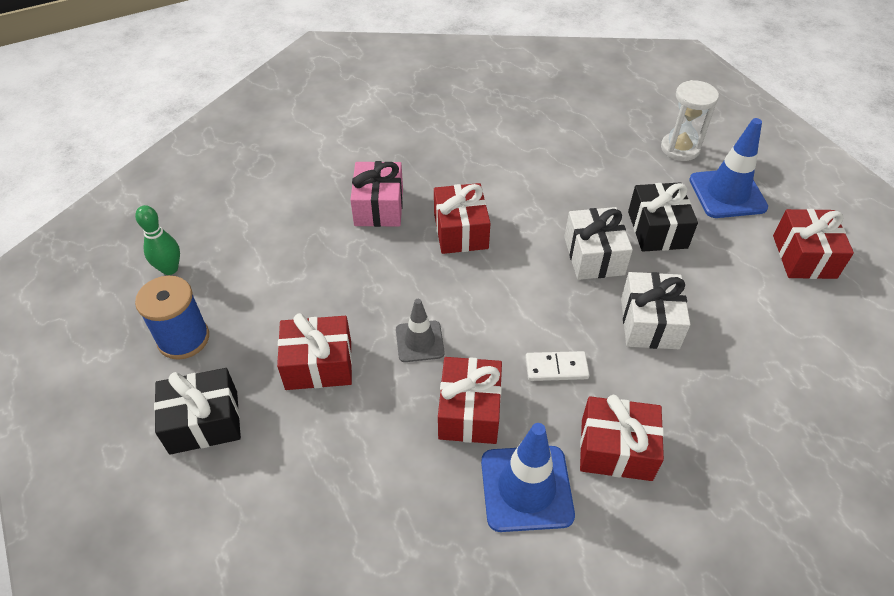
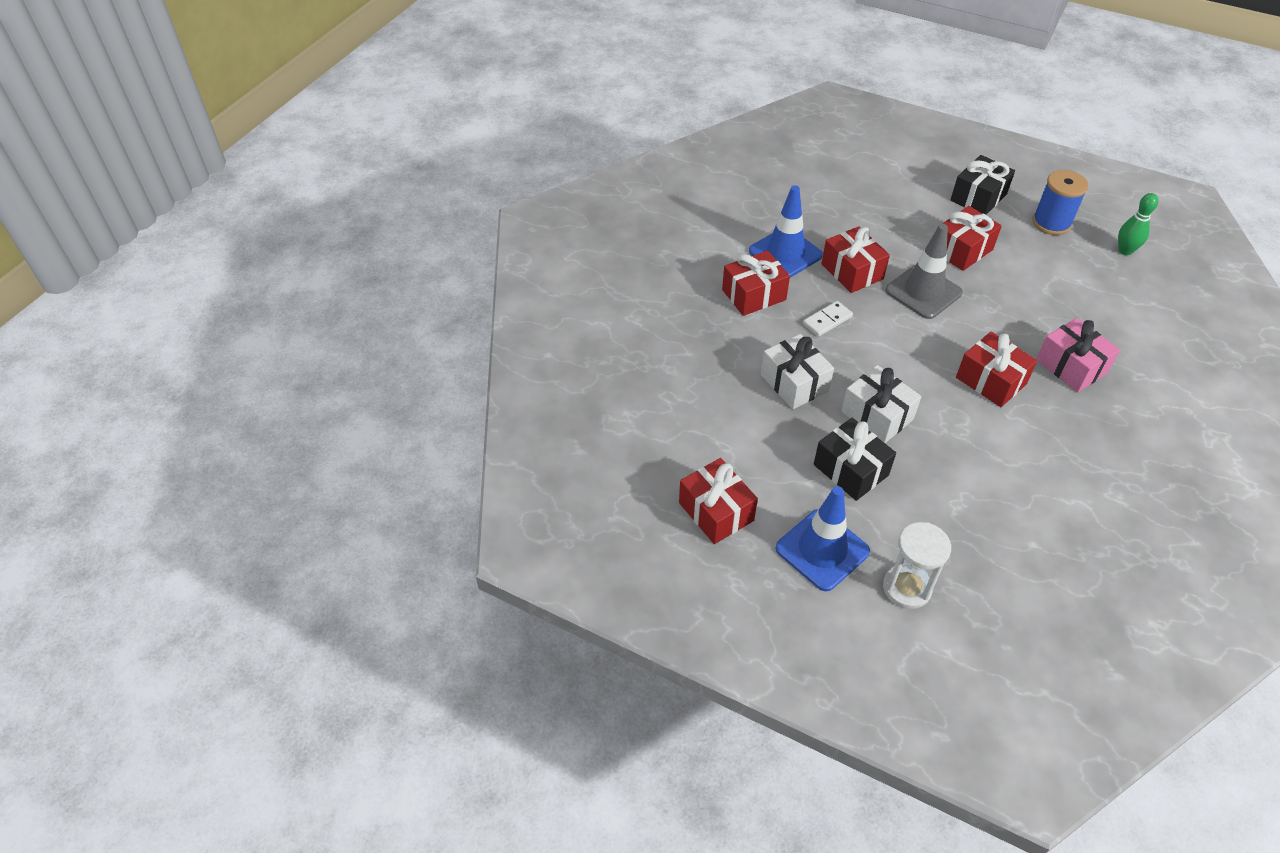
camera: 145 degrees right, 0 degrees up
grey traffic cone [396,299,445,362] -> grey traffic cone [885,224,963,319], size x1.63

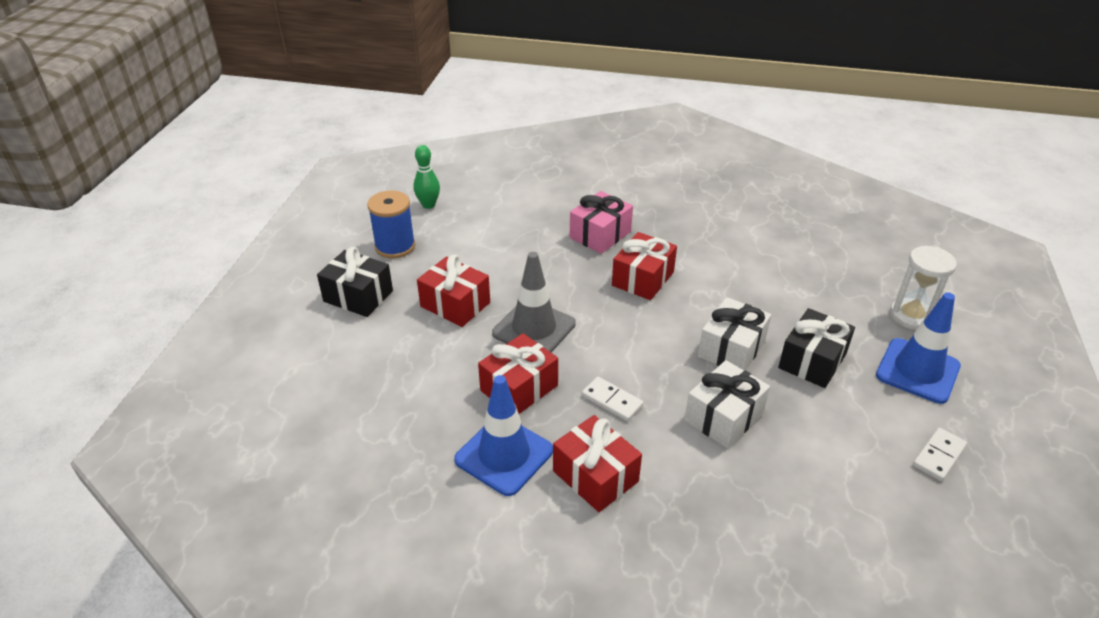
camera: 105 degrees left, 10 degrees down
red gift [679,458,758,544] -> white domino [913,428,967,481]

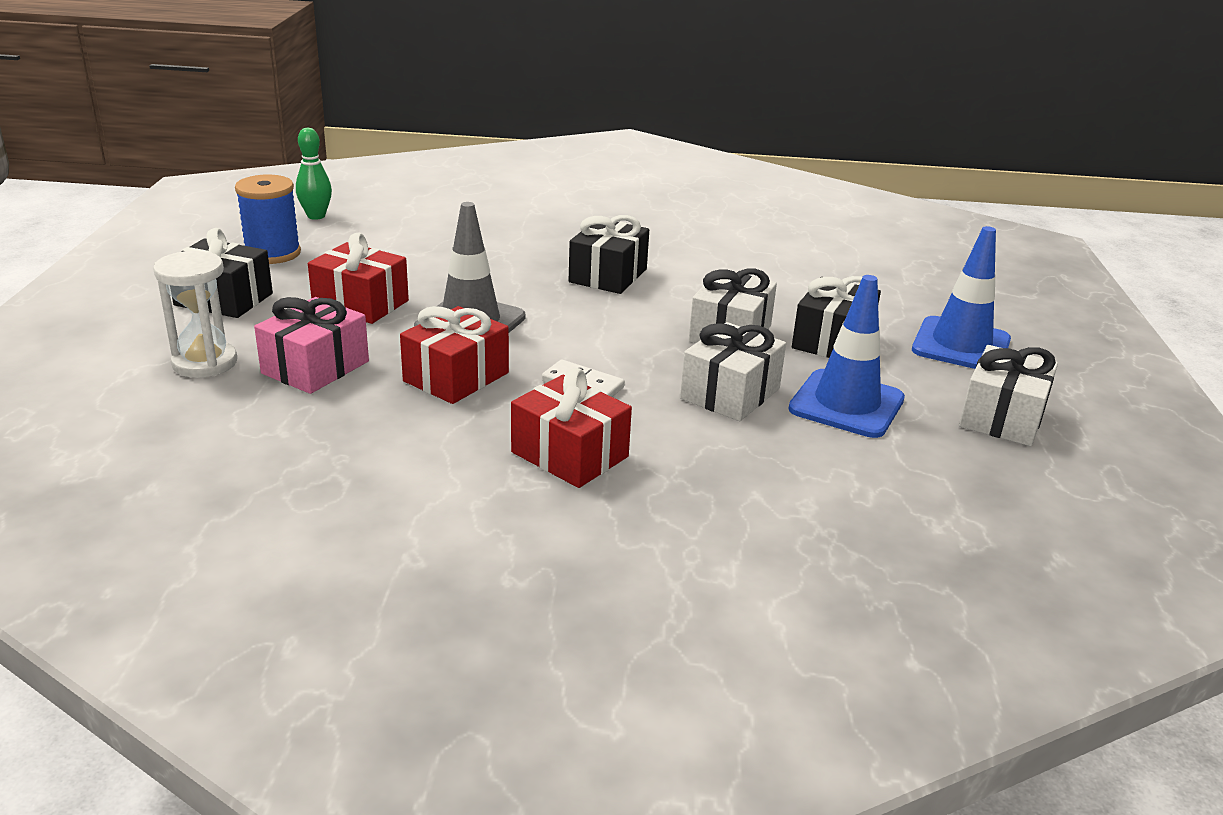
camera: 10 degrees left, 10 degrees down
blue traffic cone [454,375,553,496] -> blue traffic cone moved to [788,275,905,438]
pink gift [570,191,633,254] -> pink gift moved to [254,297,369,394]
red gift [612,232,677,300] -> black gift [569,215,649,294]
white hourglass [890,246,957,330] -> white hourglass moved to [153,251,237,378]
white domino [913,428,967,481] -> white gift [959,345,1058,446]

